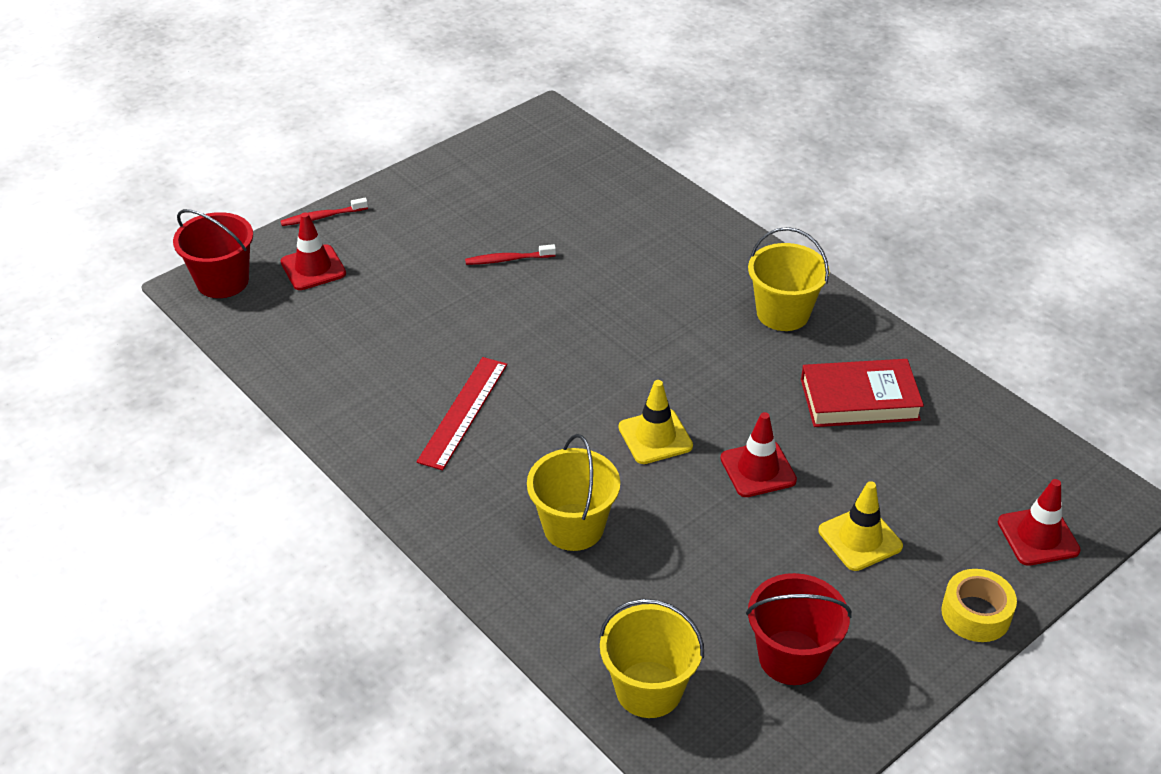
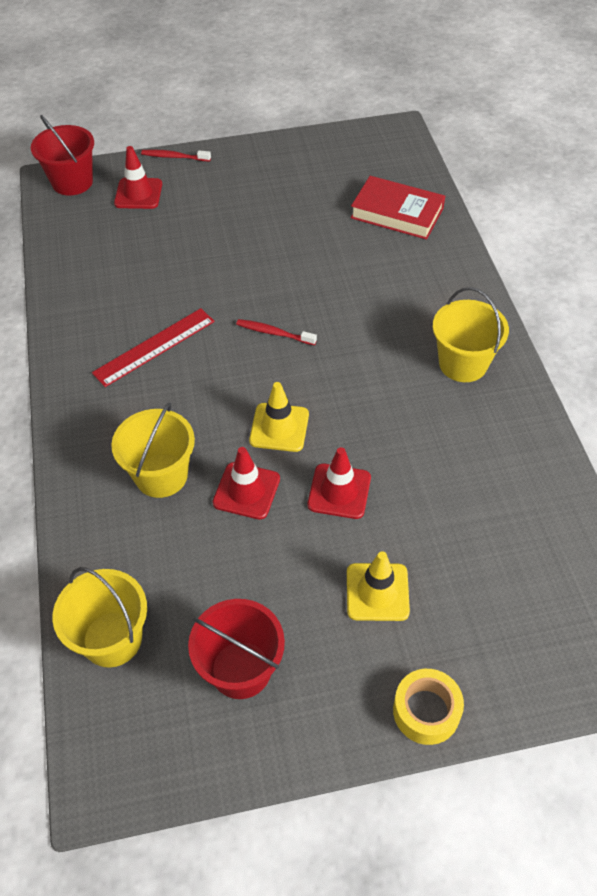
camera: 30 degrees right, 10 degrees up
red toothbrush [465,244,556,265] -> red toothbrush moved to [236,319,317,345]
red book [801,359,924,427] -> red book moved to [351,176,445,240]
red traffic cone [998,479,1081,566] -> red traffic cone moved to [213,447,280,520]

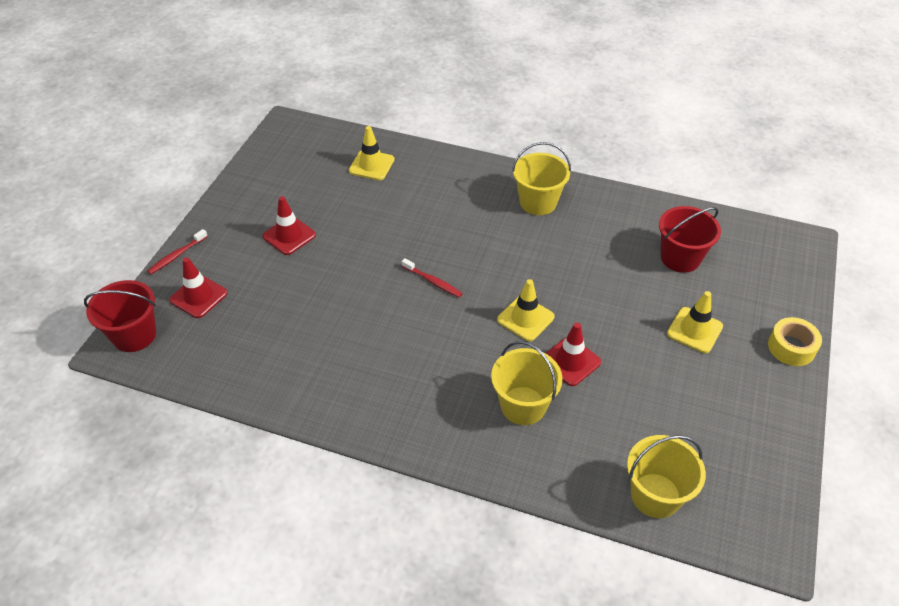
camera: 60 degrees left, 5 degrees down
red ruler [92,308,215,387] -> none
red bucket [188,599,285,699] -> red bucket moved to [659,206,721,273]
red toothbrush [236,319,317,345] -> red toothbrush turned 105 degrees counterclockwise [402,258,463,298]
red traffic cone [308,447,371,519] -> red traffic cone moved to [263,196,316,255]
red book [351,176,445,240] -> yellow traffic cone [349,126,395,180]

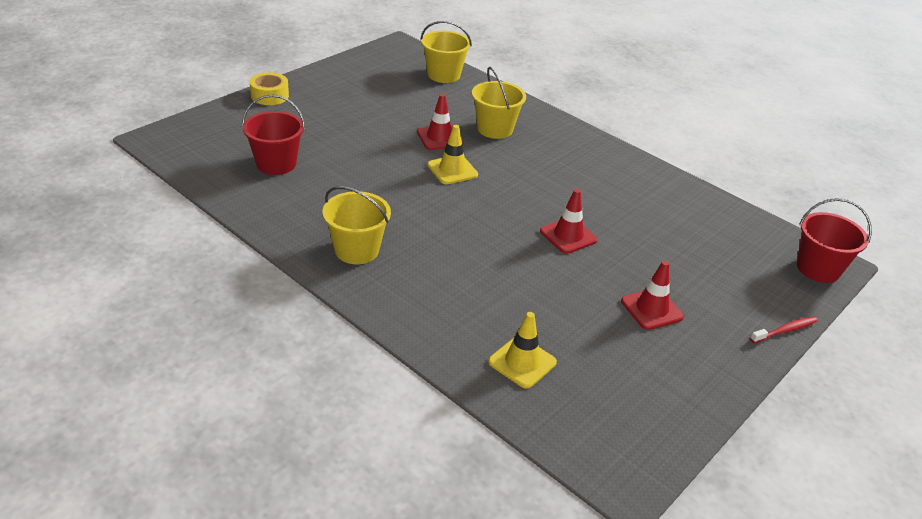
camera: 160 degrees left, 10 degrees down
red traffic cone [169,257,227,318] -> red traffic cone moved to [540,189,598,254]
red toothbrush [402,258,463,298] -> none
yellow traffic cone [667,291,723,353] -> none

